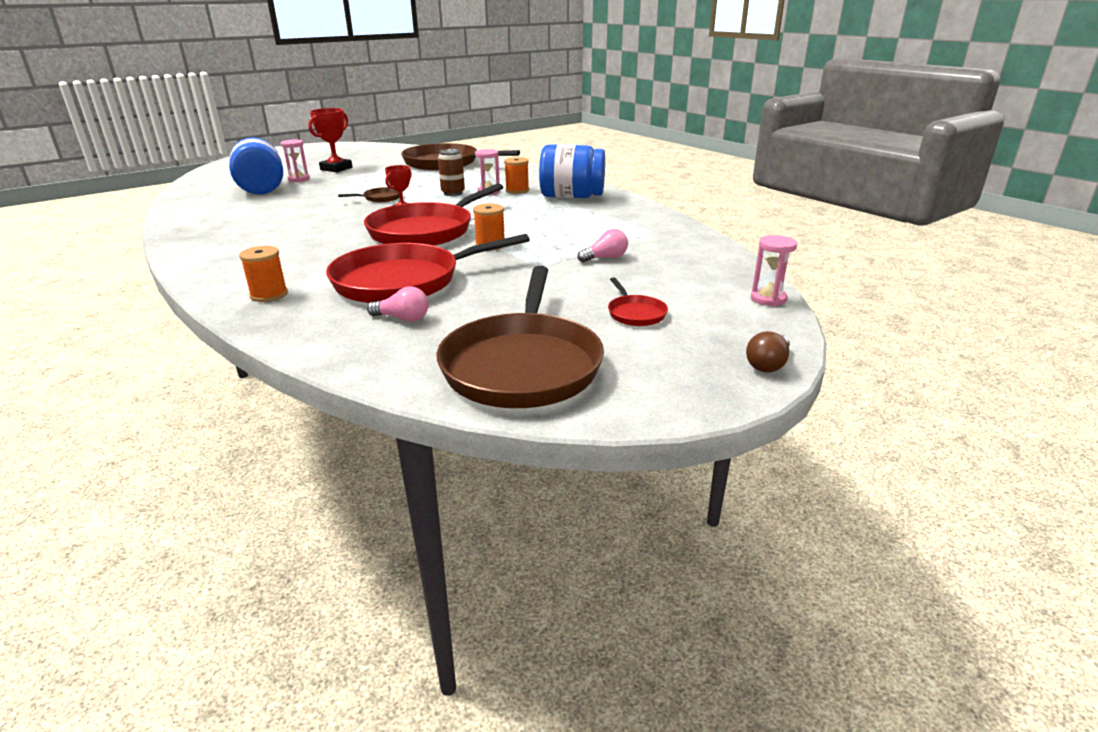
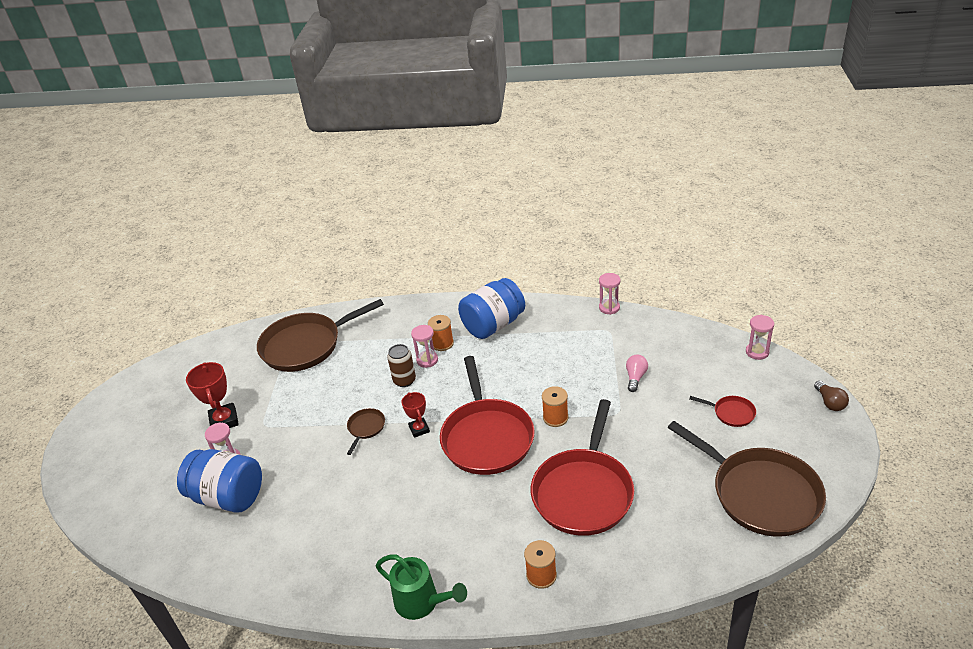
camera: 45 degrees left, 10 degrees up
pink light bulb [367,286,429,322] -> none
none -> green watering can [376,554,467,620]
none -> pink hourglass [599,273,620,315]

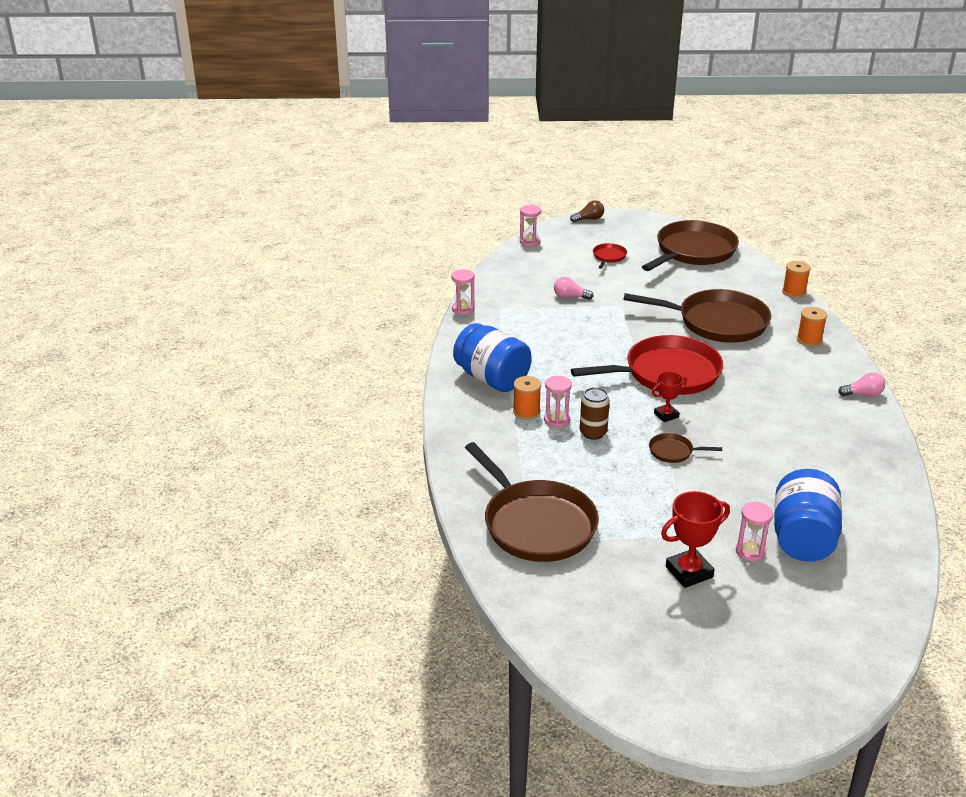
camera: 100 degrees left, 5 degrees down
green watering can [376,554,467,620] -> pink light bulb [838,372,885,396]
red pan [531,399,634,536] -> brown pan [623,289,771,343]
orange spool [542,386,568,427] -> orange spool moved to [782,261,811,298]

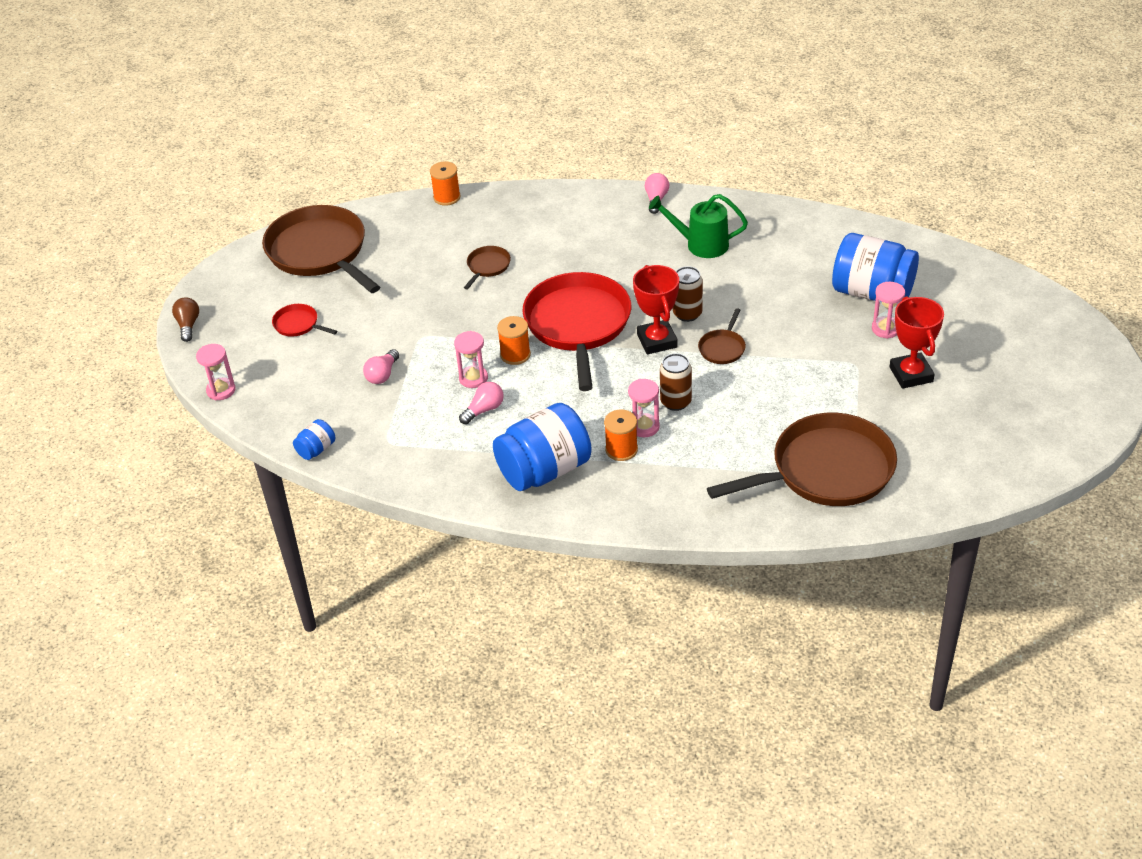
camera: 75 degrees left, 10 degrees up
pink hourglass [451,269,475,315] -> pink hourglass moved to [454,331,488,388]
brown pan [623,289,771,343] -> brown pan [464,246,511,290], size x0.42
red trophy [652,371,687,422] -> red trophy [633,265,679,354], size x1.61
orange spool [797,307,827,347] -> orange spool moved to [497,316,531,365]
none -> blue jar [293,419,335,460]
none -> pink light bulb [459,382,504,424]
none -> green watering can [649,194,748,258]
none -> brown can [673,266,703,322]

